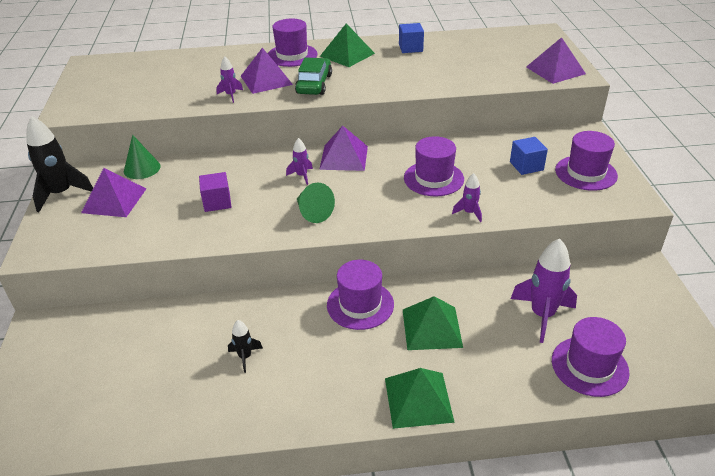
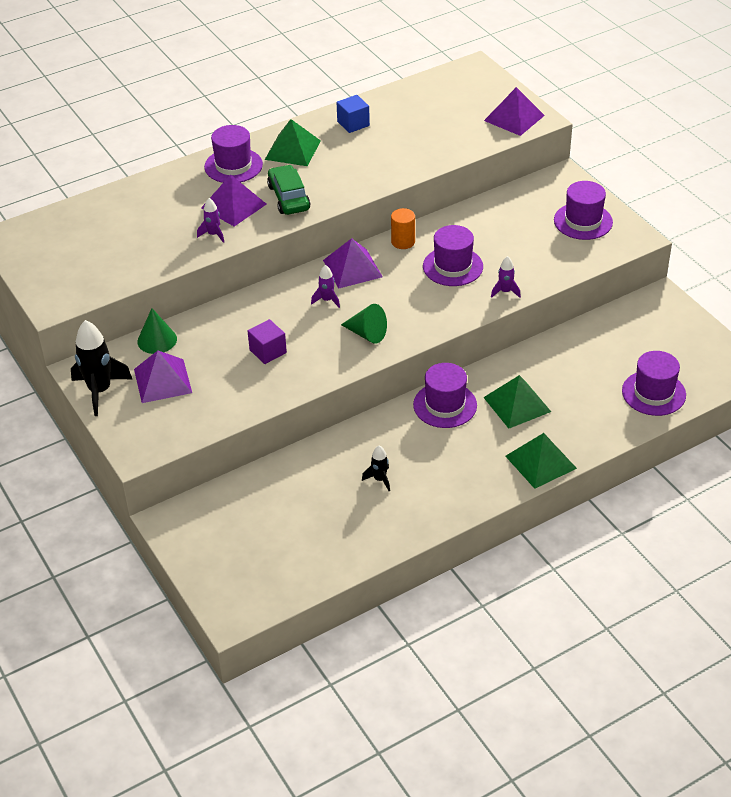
camera: 25 degrees left, 5 degrees up
blue cube [510,137,548,175] -> none
purple rocket [511,238,577,343] -> none
none -> orange cylinder [391,208,415,249]

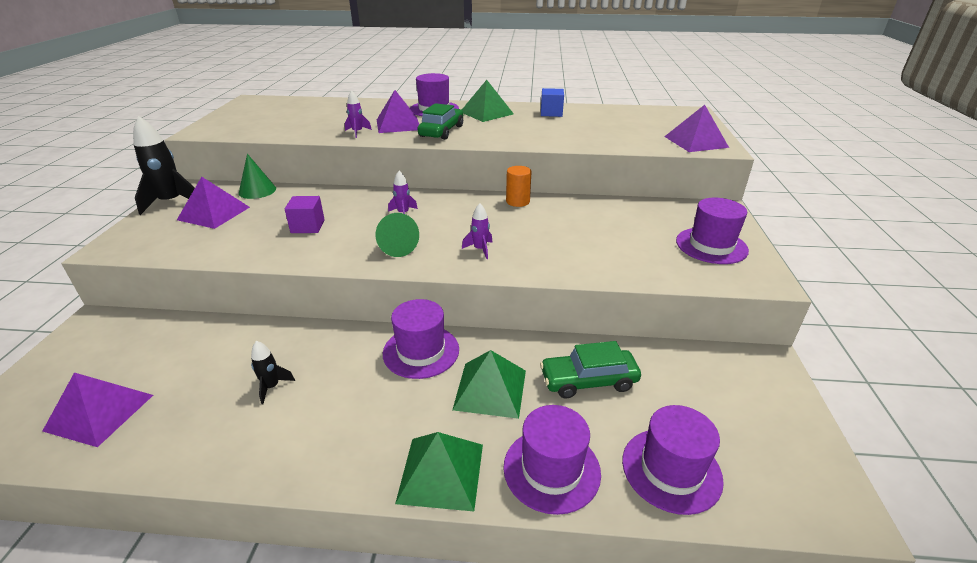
camera: 35 degrees right, 10 degrees down
purple pyramid [323,238,383,289] -> purple pyramid moved to [42,372,153,447]
purple hat [423,225,483,286] -> purple hat moved to [503,405,601,515]
purple rocket [491,256,521,298] -> purple rocket moved to [462,203,493,259]
none -> green car [540,341,641,398]

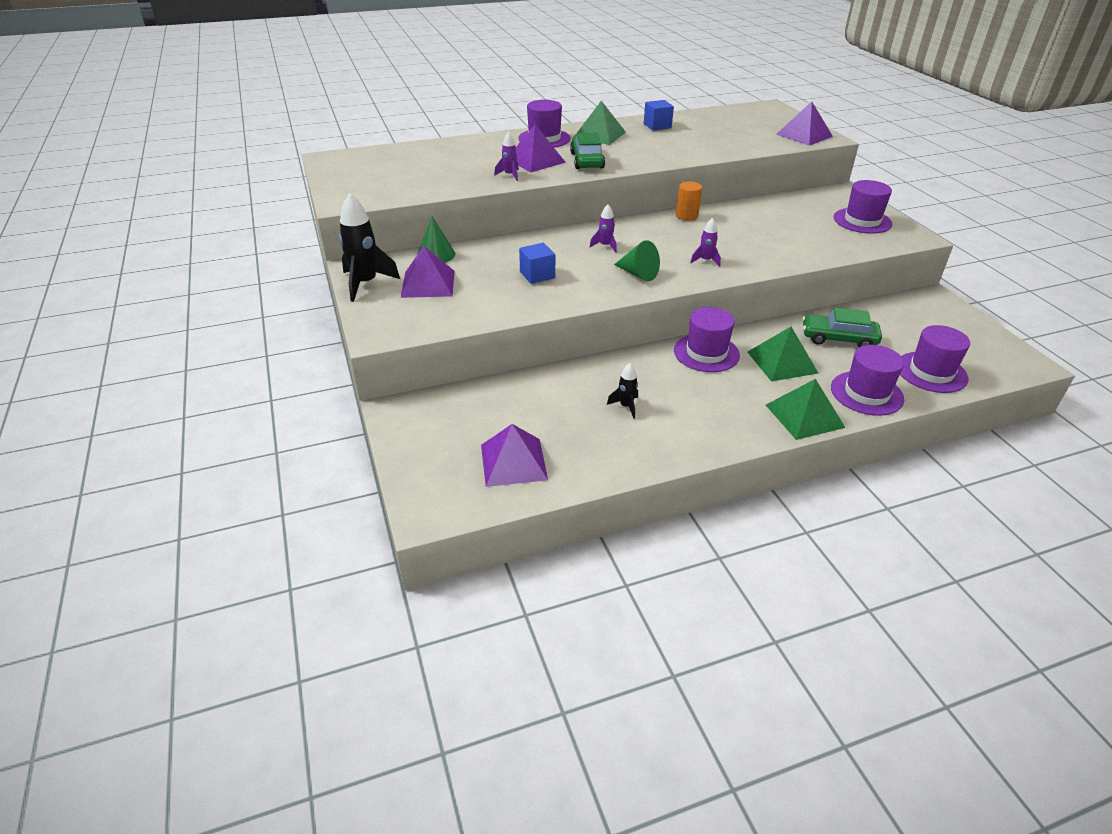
camera: 25 degrees left, 5 degrees up
purple cube [285,196,325,233] -> blue cube [519,243,555,284]
green car [540,341,641,398] -> green car turned 45 degrees clockwise [802,307,882,347]

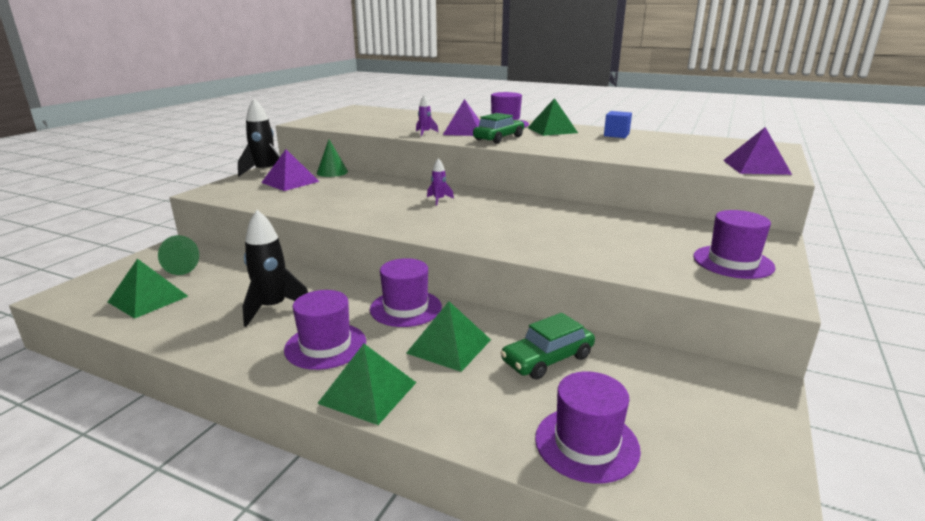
camera: 45 degrees right, 15 degrees down
purple pyramid [481,424,548,487] -> green pyramid [108,259,188,319]
blue cube [519,243,555,284] -> none
black rocket [607,363,638,419] -> black rocket [242,210,308,327], size x1.95
green cone [614,240,660,282] -> green cone moved to [158,235,199,275]
orange cylinder [676,181,702,221] -> none
purple rocket [690,218,721,267] -> none
green car [802,307,882,347] -> green car turned 90 degrees counterclockwise [501,313,595,380]
purple hat [831,345,904,416] -> purple hat moved to [284,290,366,370]

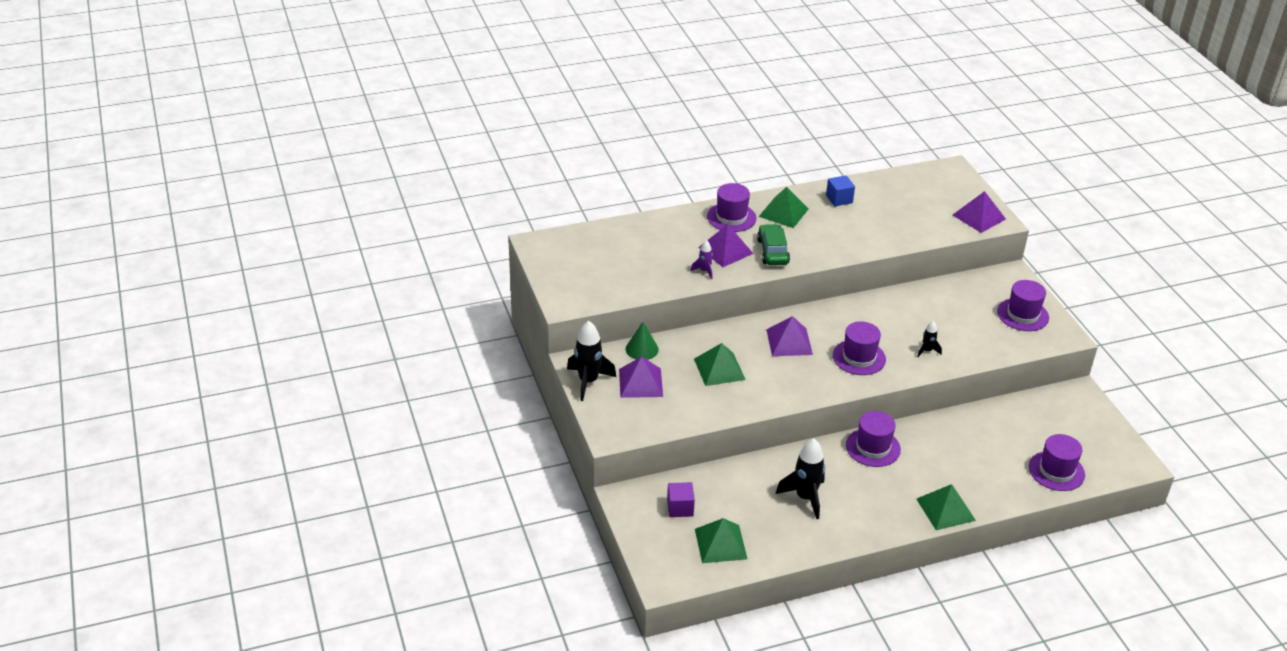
camera: 45 degrees left, 15 degrees up
green cone [158,235,199,275] -> purple cube [667,482,695,517]
purple hat [284,290,366,370] -> purple hat moved to [833,321,886,375]
green pyramid [406,301,491,372] -> green pyramid moved to [694,343,746,386]
purple rocket [427,158,454,206] -> purple pyramid [766,316,813,356]
green car [501,313,595,380] -> none
none -> black rocket [917,321,942,357]

